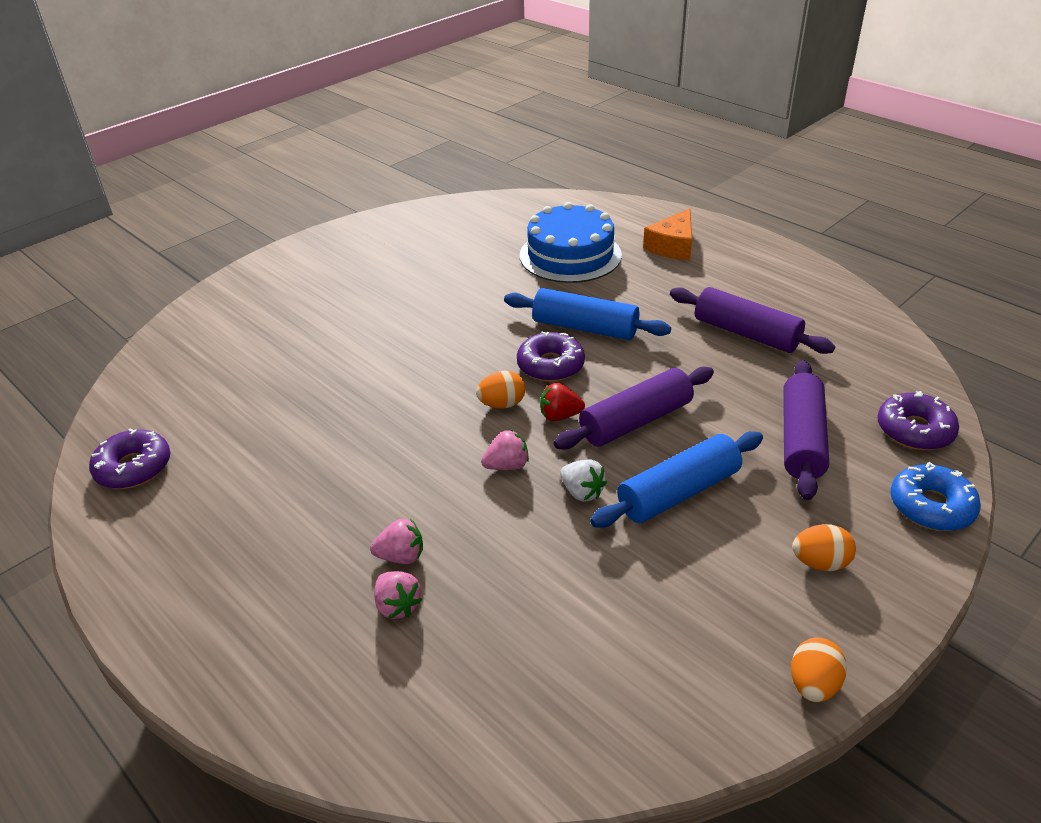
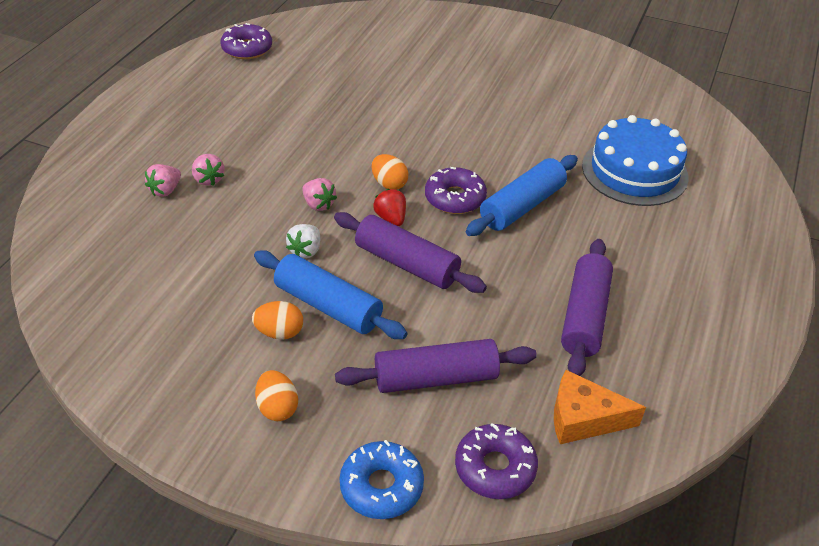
camera: 65 degrees right, 5 degrees up
blue rolling pin [504,288,671,340] -> blue rolling pin turned 45 degrees clockwise [466,155,578,236]
orange cheese [643,209,692,260] -> orange cheese moved to [554,370,646,444]
orange egg [791,638,847,702] -> orange egg moved to [252,301,303,340]

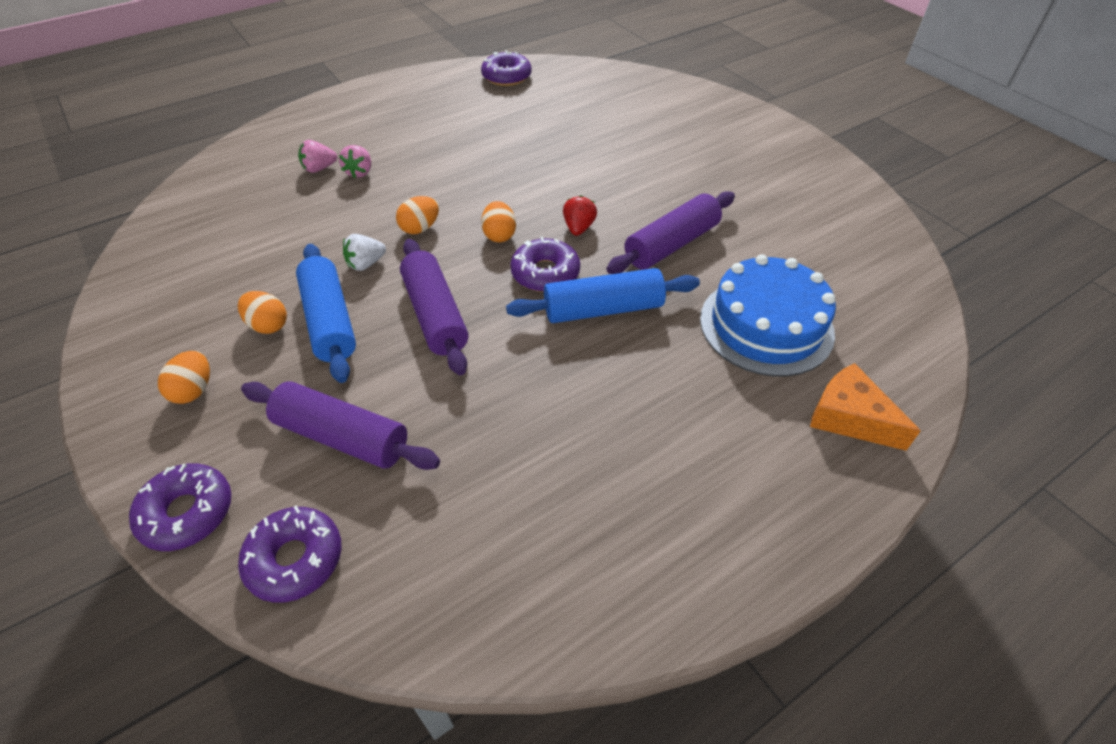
camera: 35 degrees right, 5 degrees up
pink strawberry [302,178,337,211] -> orange egg [396,196,439,234]
blue donut [339,440,424,519] -> purple donut [129,463,231,551]
red strawberry [373,189,406,226] -> red strawberry moved to [563,195,597,236]
orange cheese [554,370,646,444] -> orange cheese moved to [810,363,921,451]
purple rolling pin [561,239,613,376] -> purple rolling pin moved to [606,191,735,274]

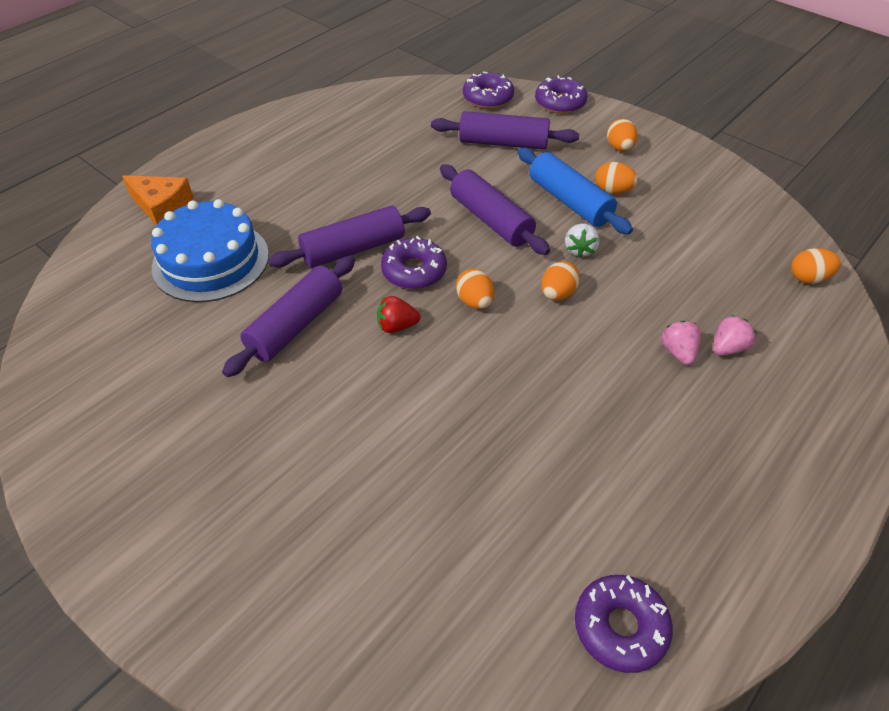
camera: 165 degrees right, 0 degrees up
white strawberry [343,234,386,271] -> white strawberry turned 150 degrees clockwise [565,223,600,258]
blue rolling pin [506,268,700,323] -> purple rolling pin [268,206,431,268]
red strawberry [563,195,597,236] -> red strawberry turned 90 degrees clockwise [377,296,420,333]
none -> orange egg [791,248,841,284]

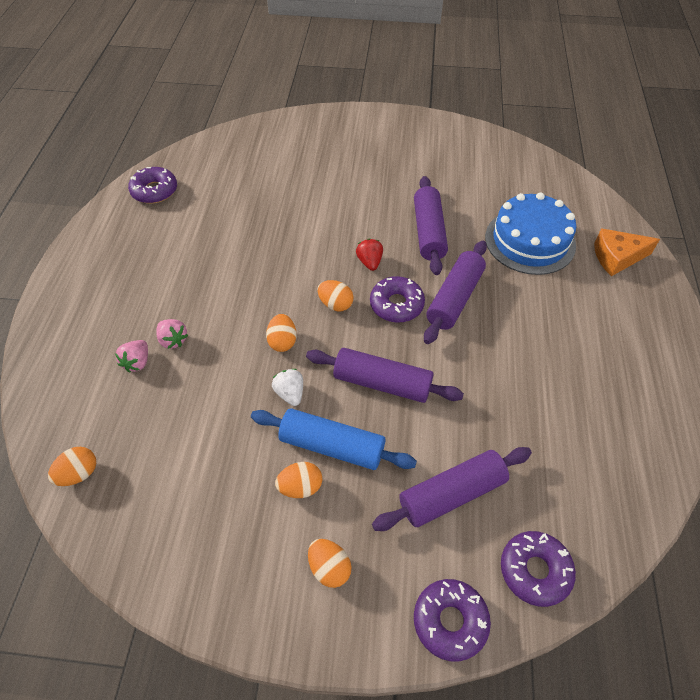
camera: 145 degrees right, 5 degrees up
red strawberry [377,296,420,333] -> red strawberry turned 60 degrees counterclockwise [356,238,383,271]

